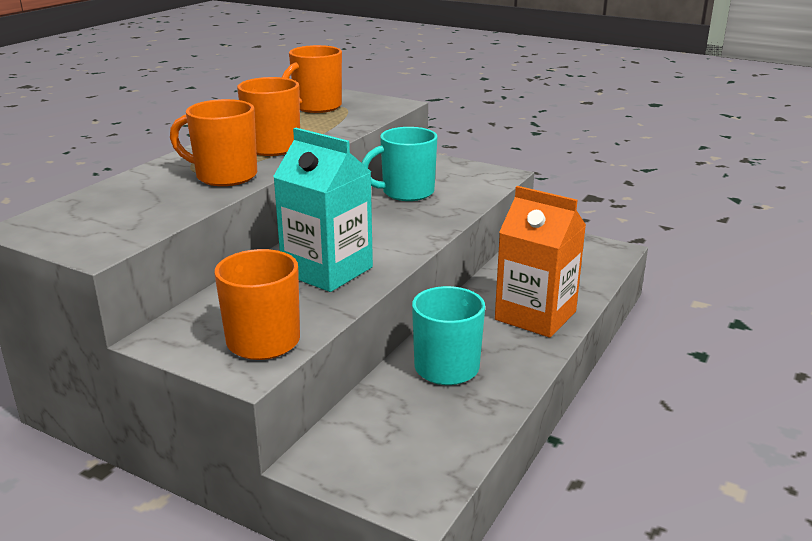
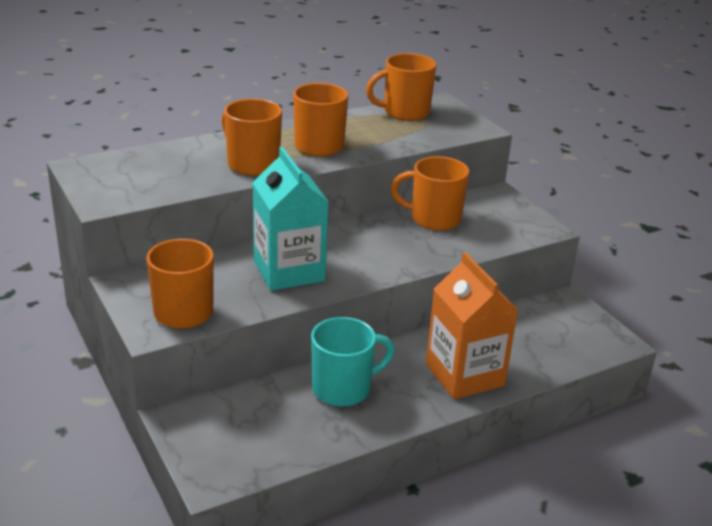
camera: 30 degrees right, 5 degrees up
turquoise mug [362,127,438,201] -> orange mug [391,156,469,231]

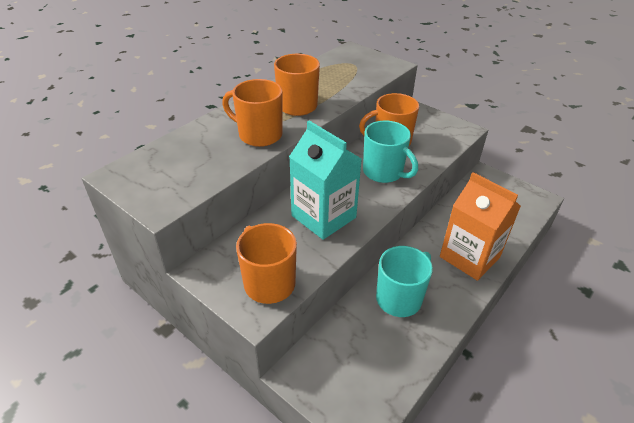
camera: 20 degrees left, 10 degrees up
orange mug [366,53,436,121] -> none
none -> turquoise mug [363,121,418,183]

